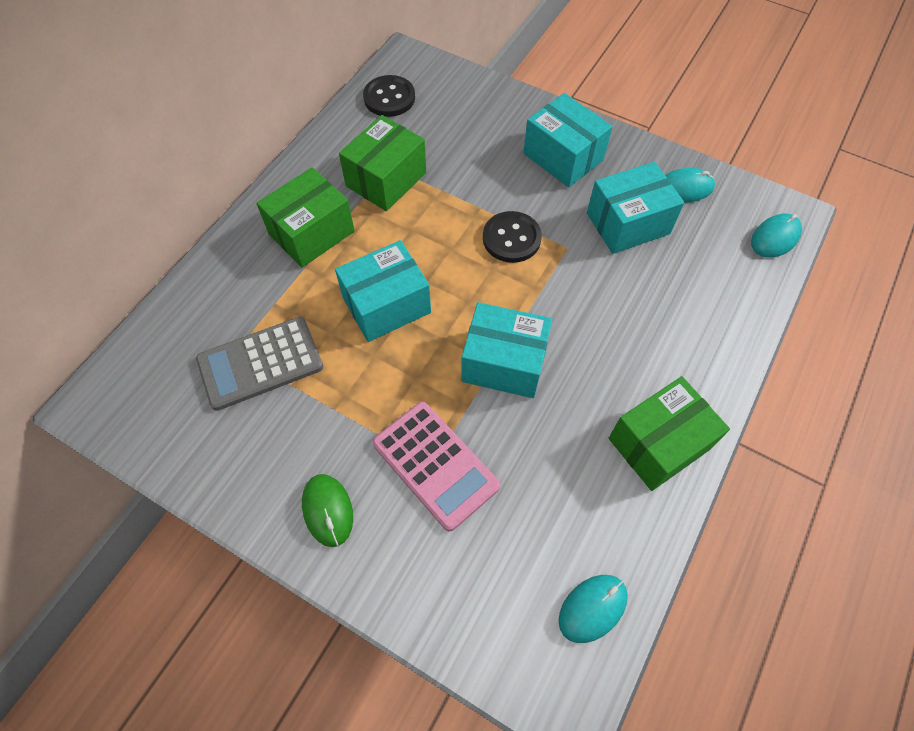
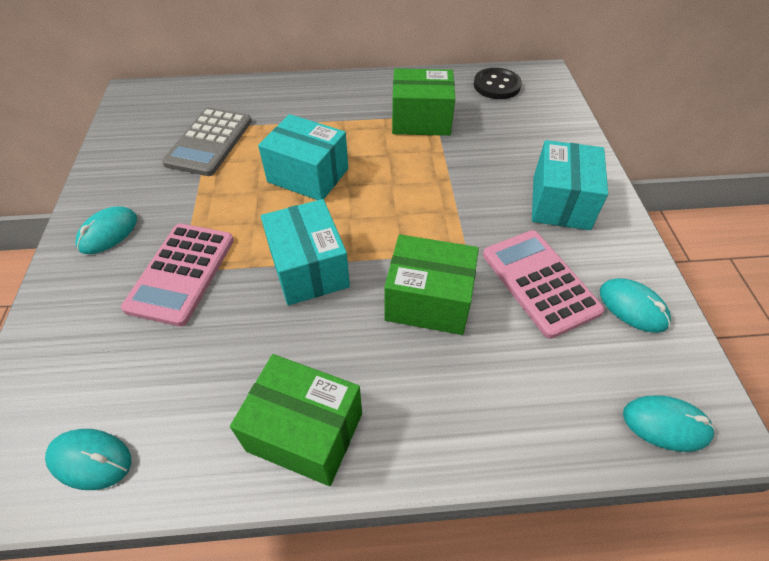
camera: 55 degrees right, 10 degrees down
grey calculator [196,317,323,411] -> grey calculator turned 105 degrees counterclockwise [162,107,252,176]
green box [257,167,355,268] -> green box moved to [384,234,479,335]
green mouse [302,474,353,547] -> turquoise mouse [75,206,137,254]
black button [483,211,542,263] -> none
turquoise box [587,162,684,254] -> pink calculator [483,230,605,339]

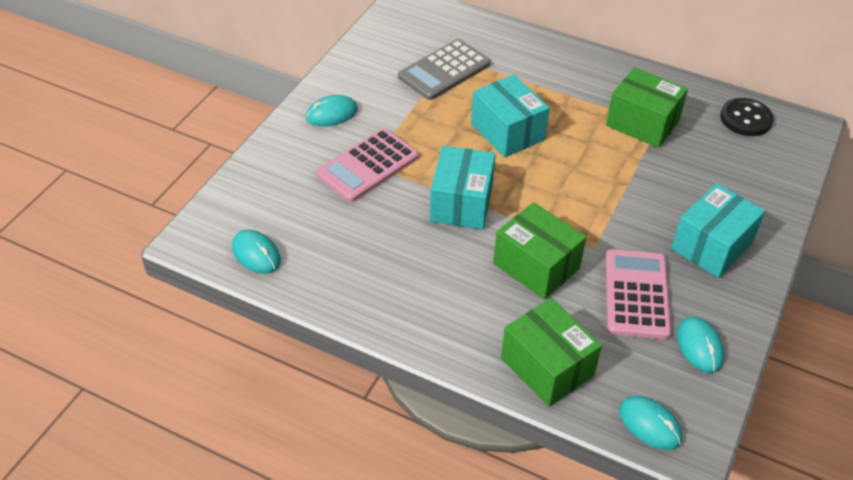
camera: 30 degrees right, 5 degrees down
green box [230,354,362,486] -> green box moved to [501,298,602,407]

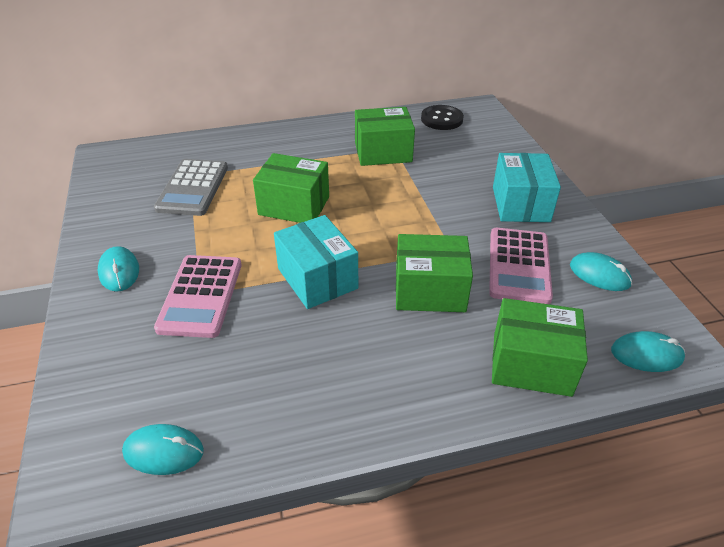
camera: 40 degrees left, 5 degrees down
turquoise mouse [306,95,358,126] -> turquoise mouse turned 45 degrees counterclockwise [98,246,139,292]
turquoise box [471,75,550,157] -> green box [253,153,329,223]
pink calculator [606,249,672,340] -> pink calculator turned 135 degrees counterclockwise [489,228,553,304]

